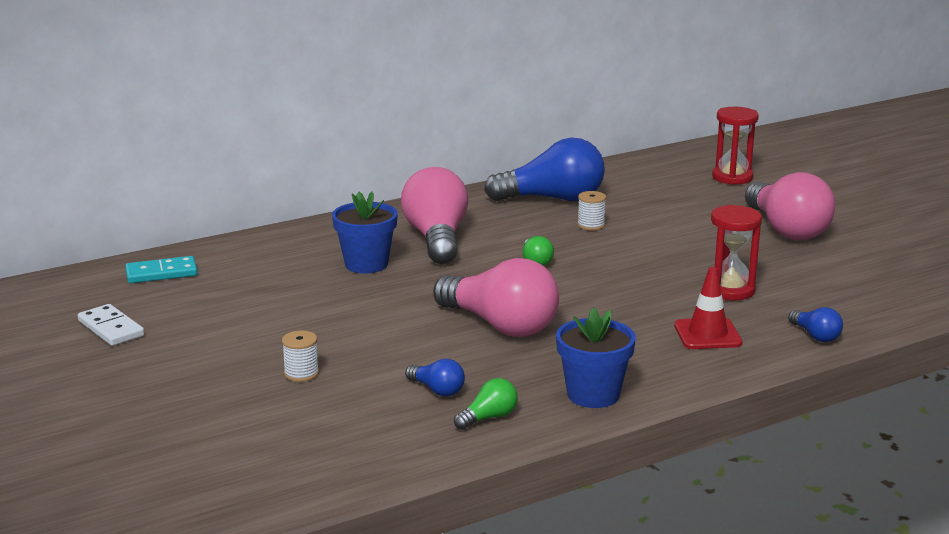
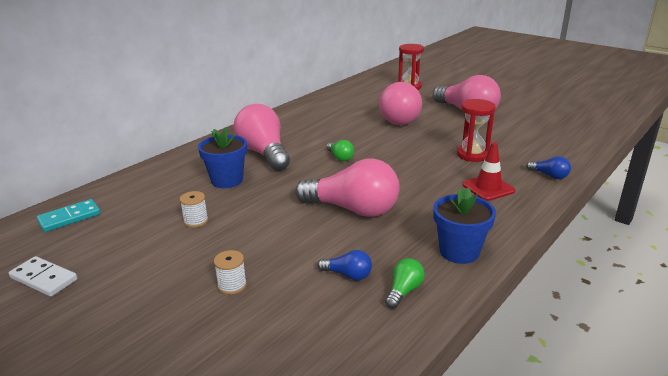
camera: 20 degrees left, 5 degrees up
blue light bulb [484,138,605,201] -> none
white spool [577,191,606,231] -> white spool moved to [180,191,208,228]
none -> pink light bulb [379,82,422,125]

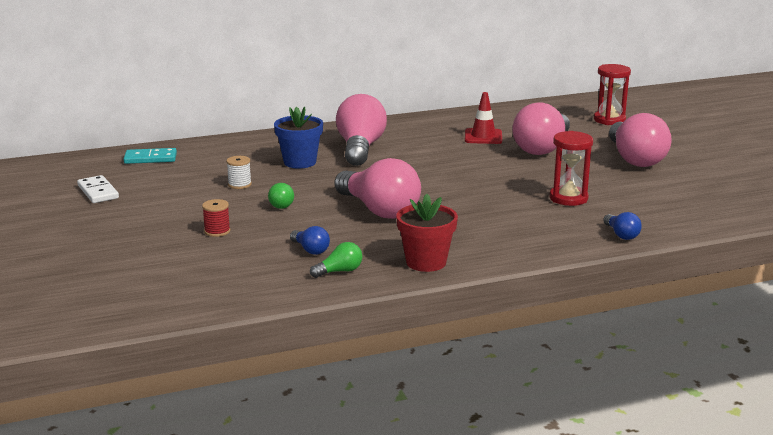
camera: 30 degrees right, 5 degrees down
white spool [214,250,247,295] -> red spool [202,199,230,237]
green light bulb [327,140,354,161] -> green light bulb moved to [268,183,294,209]
blue flower pot [433,188,496,264] -> red flower pot [396,194,458,272]
red traffic cone [462,142,515,201] -> red traffic cone moved to [465,92,502,144]

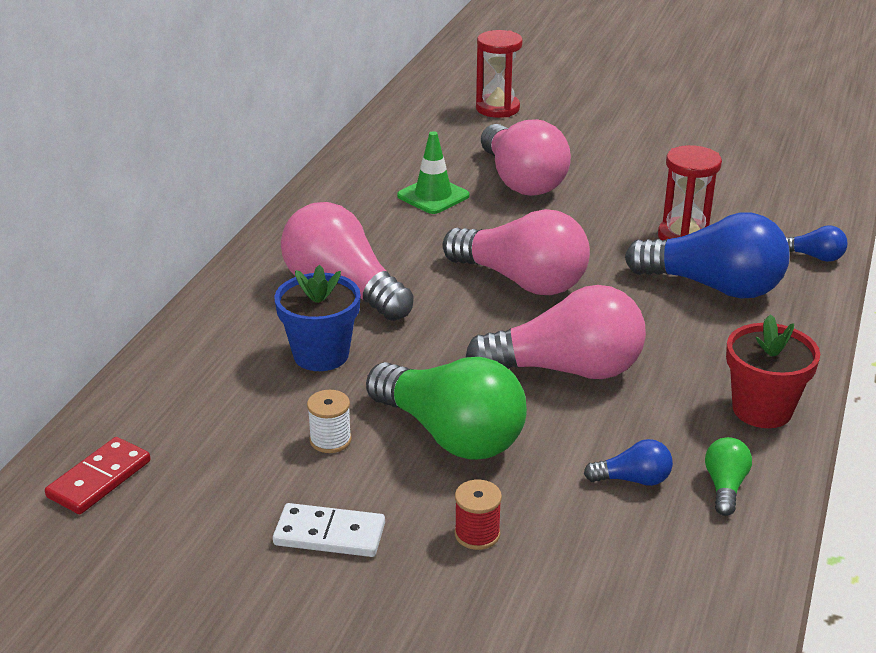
camera: 50 degrees left, 10 degrees up
white domino [77,175,119,203] -> white domino moved to [273,503,385,557]
turquoise domino [124,148,177,164] -> red domino [45,437,150,514]
green light bulb [268,183,294,209] -> green light bulb [366,357,527,460], size x2.27
red traffic cone [465,92,502,144] -> green traffic cone [397,131,470,214]
pink light bulb [609,113,672,167] -> pink light bulb moved to [442,209,590,295]
none -> blue light bulb [625,212,789,299]

